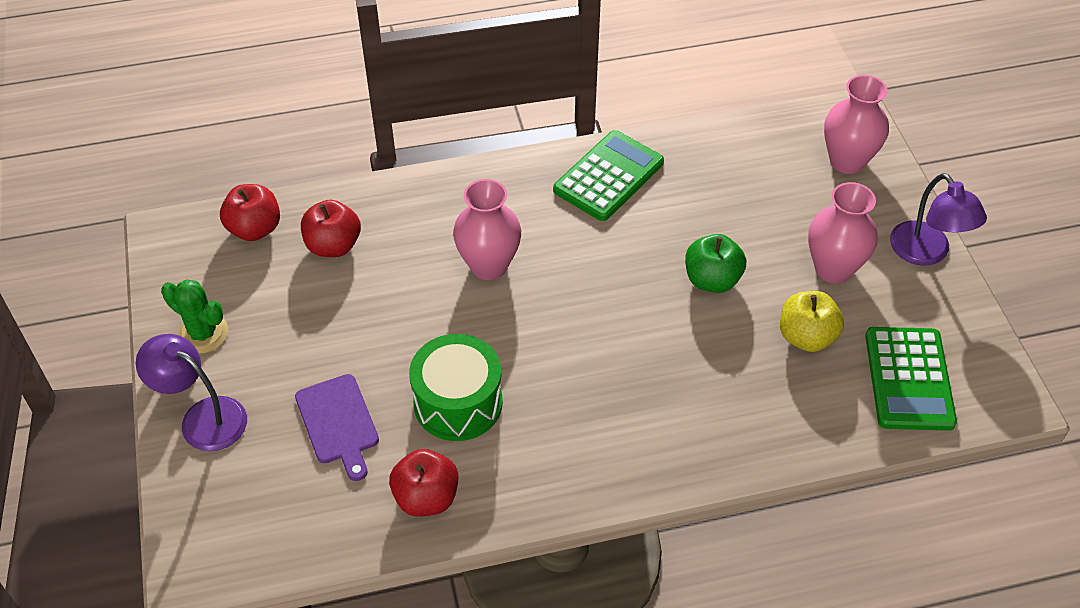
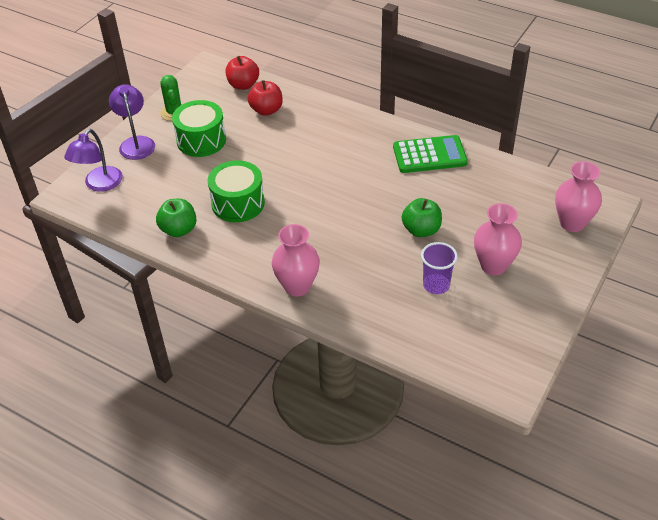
camera: 45 degrees right, 5 degrees down
purple cutting board [295,374,379,481] -> none
red apple [389,449,459,517] -> green apple [156,199,197,237]
pink vase [453,179,521,280] -> pink vase moved to [272,224,320,297]
yellow apple [780,291,844,352] -> purple cup [421,242,458,294]
green calculator [865,327,957,431] -> none
purple lamp [890,173,987,265] -> purple lamp moved to [64,129,123,192]
none -> green drum [172,100,226,157]

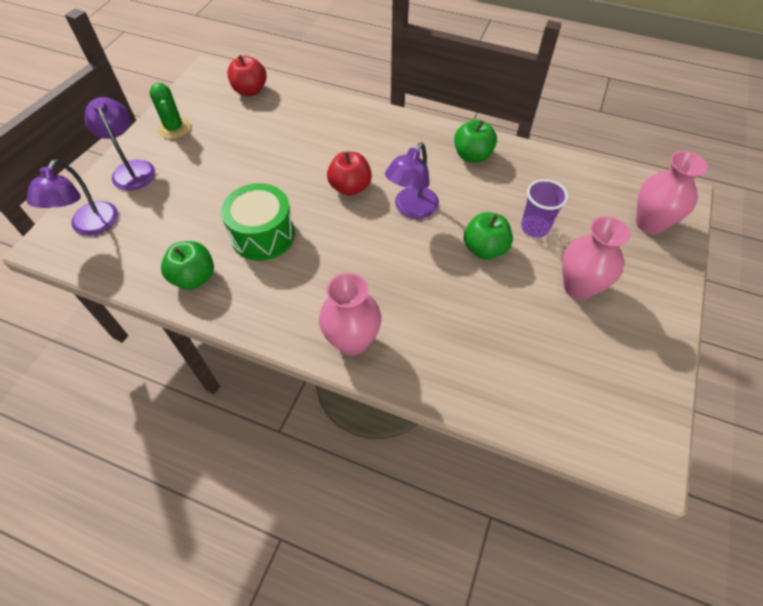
camera: 10 degrees left, 10 degrees up
green drum [172,100,226,157] -> none
red apple [248,80,283,116] -> red apple moved to [327,152,372,196]
green calculator [393,135,468,173] -> green apple [454,120,497,163]
purple cup [421,242,458,294] -> purple cup moved to [521,179,568,238]
none -> purple lamp [385,142,439,219]

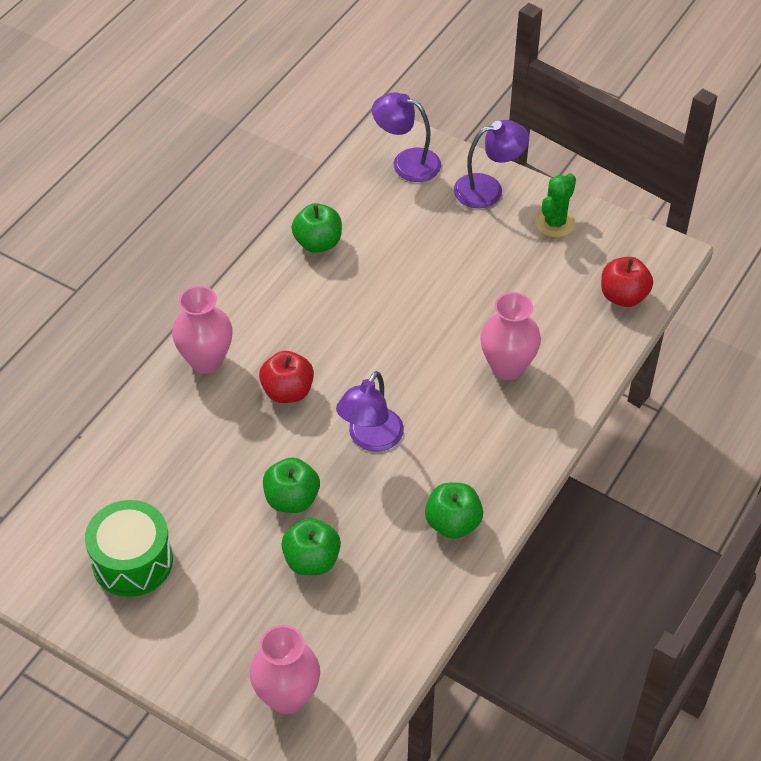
camera: 100 degrees right, 5 degrees down
green cactus [149,83,191,139] -> green cactus turned 45 degrees counterclockwise [535,173,576,237]
green drum [221,183,295,261] -> green drum moved to [85,500,173,597]
red apple [327,152,372,196] -> red apple moved to [259,351,314,403]
purple lamp [385,142,439,219] -> purple lamp turned 105 degrees counterclockwise [336,371,404,452]
purple cup [521,179,568,238] -> green apple [281,518,341,575]
pink vase [562,216,630,300] -> pink vase moved to [480,292,541,380]

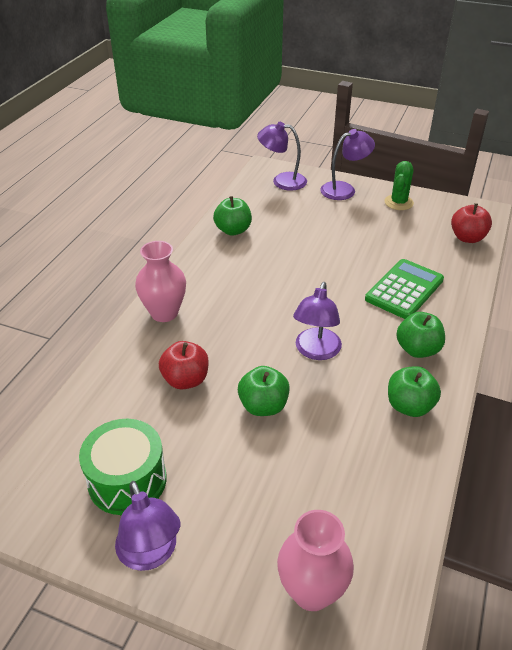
camera: 10 degrees left, 10 degrees down
red apple [259,351,314,403] -> red apple moved to [159,341,209,389]
green apple [281,518,341,575] -> green apple moved to [396,312,445,358]
pink vase [480,292,541,380] -> green calculator [365,259,444,319]
none -> purple lamp [115,481,181,571]

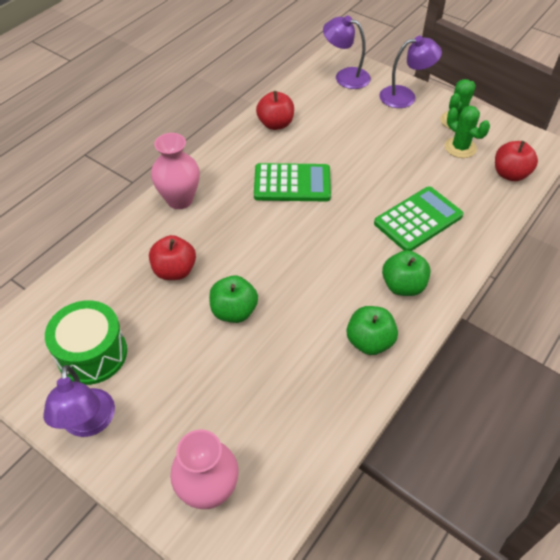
camera: 15 degrees right, 10 degrees up
green apple [213,196,252,236] -> red apple [256,91,294,130]
purple lamp [293,282,342,360] -> none
none -> green calculator [254,163,331,201]
none -> green cactus [445,106,490,158]

